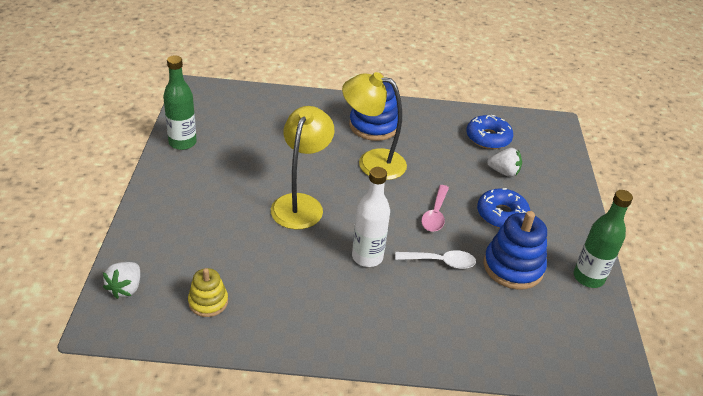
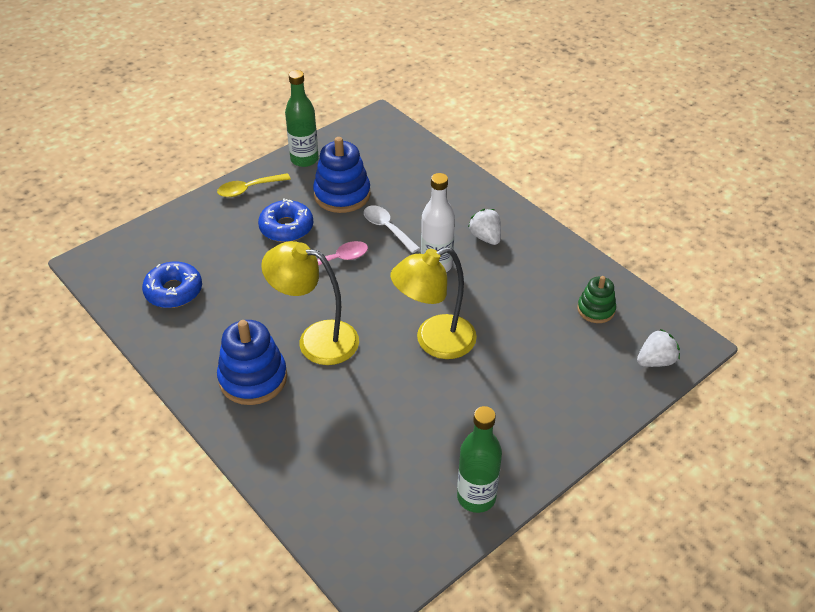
camera: 130 degrees left, 5 degrees up
yellow stacking toy [188,268,228,317] -> green stacking toy [577,276,616,323]
yellow lamp [342,72,407,180] -> yellow lamp turned 135 degrees clockwise [261,241,359,365]
white strawberry [487,148,522,177] -> white strawberry moved to [468,209,501,245]
none -> yellow spoon [217,173,291,197]

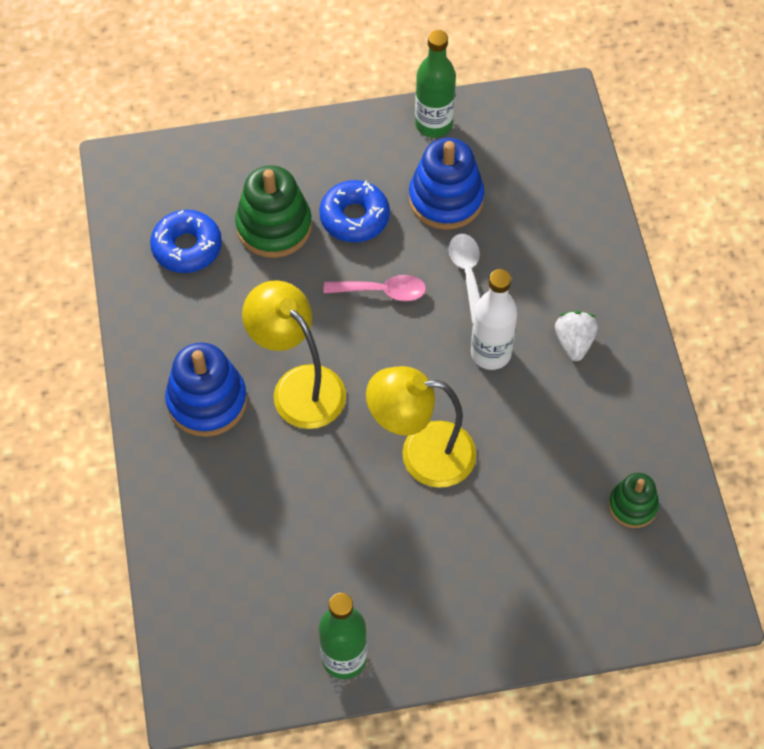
camera: 30 degrees right, 15 degrees up
yellow spoon [217,173,291,197] -> none
white strawberry [637,329,680,367] -> none
none -> green stacking toy [235,165,312,258]

